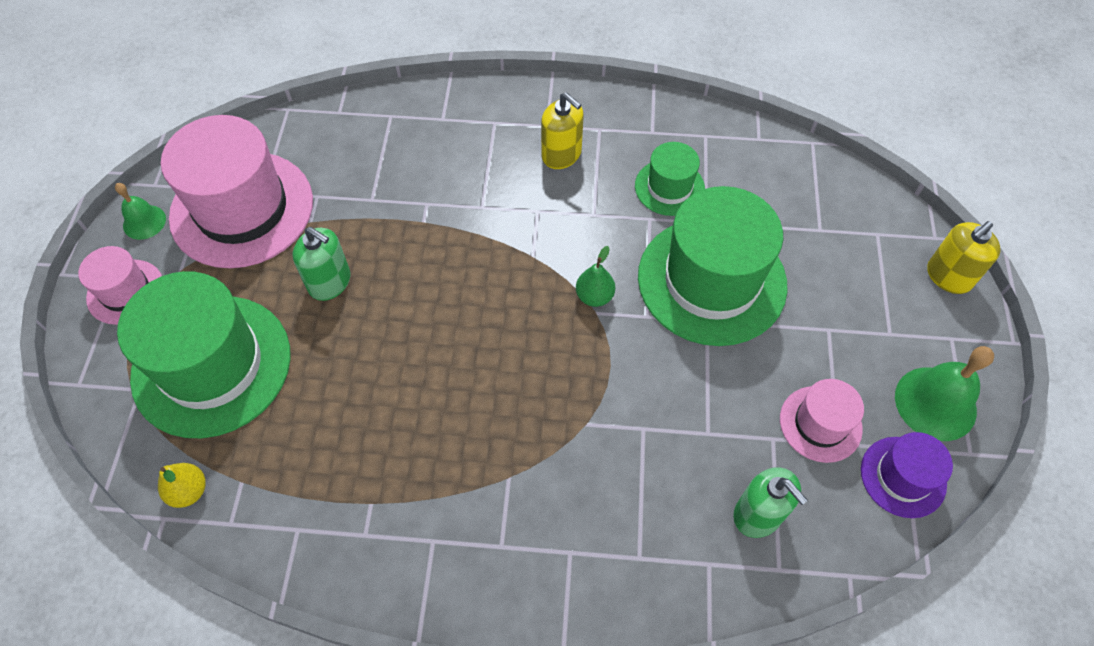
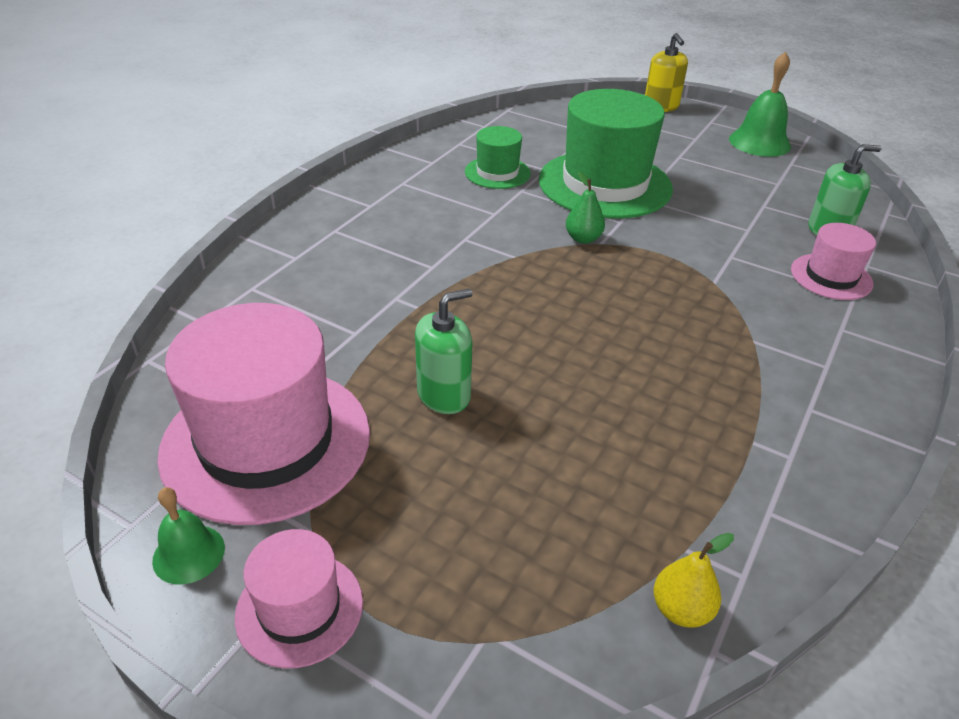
camera: 65 degrees left, 20 degrees down
green hat [117,271,291,438] -> none
yellow soap dispenser [541,92,584,169] -> none
pink hat [780,379,864,463] -> pink hat moved to [791,223,876,300]
purple hat [861,432,953,518] -> none

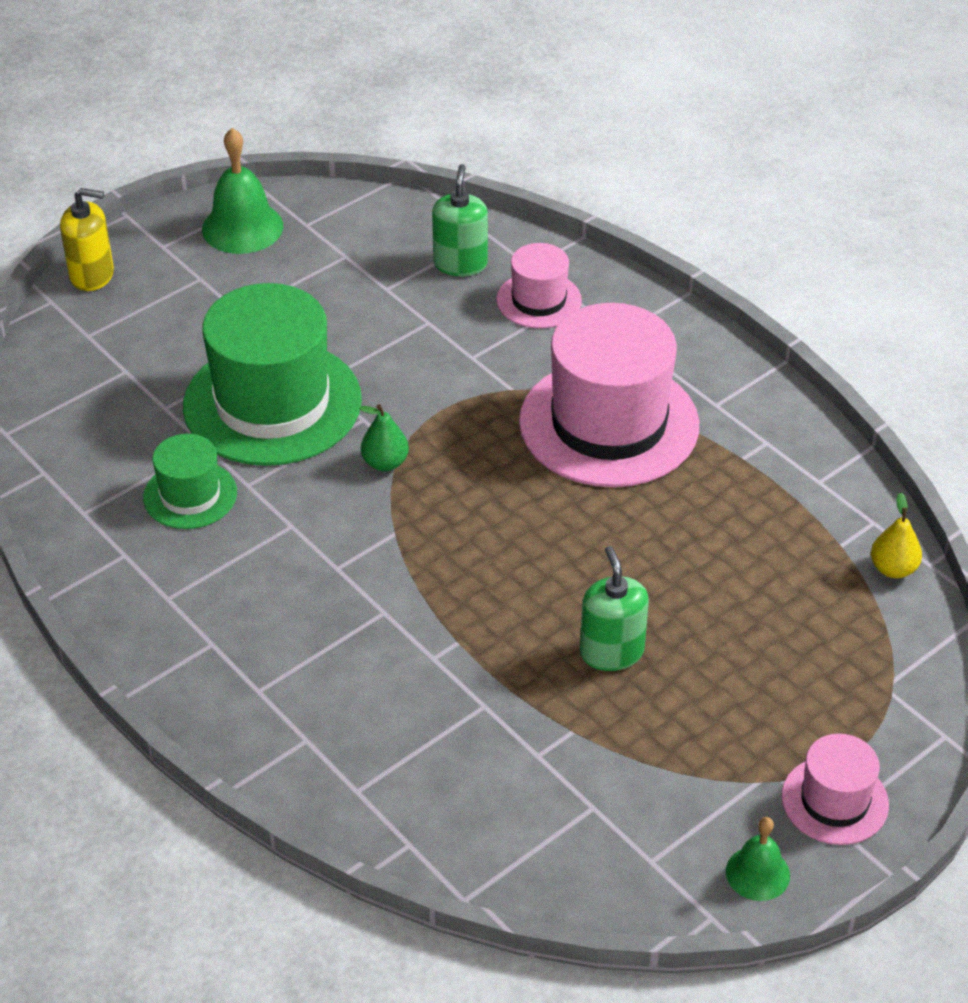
camera: 70 degrees left, 5 degrees up
pink hat [157,303,370,525] -> pink hat moved to [519,303,699,487]

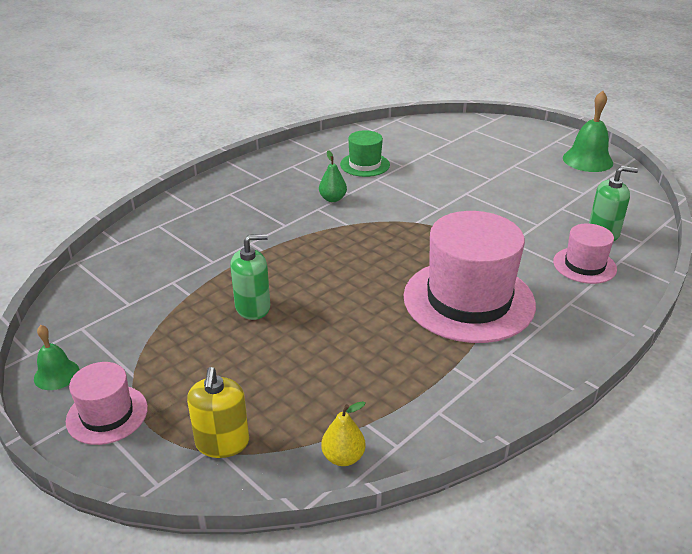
camera: 85 degrees right, 10 degrees down
yellow soap dispenser [60,188,114,291] -> yellow soap dispenser moved to [187,367,249,458]
green hat [183,283,362,466] -> none
green pear [359,404,409,471] -> green pear moved to [319,150,347,202]

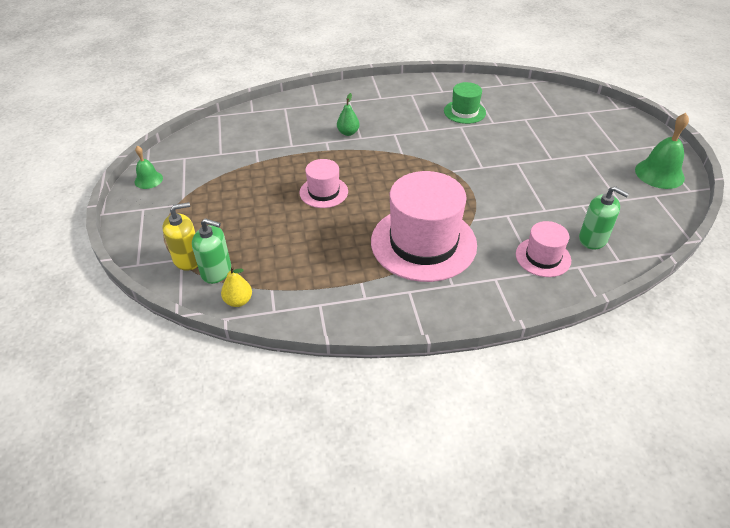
camera: 35 degrees right, 10 degrees up
pink hat [66,362,148,445] -> pink hat moved to [299,159,348,208]
yellow soap dispenser [187,367,249,458] -> yellow soap dispenser turned 150 degrees counterclockwise [162,202,198,271]
green soap dispenser [230,234,270,320] -> green soap dispenser moved to [192,218,231,284]
green pear [319,150,347,202] -> green pear moved to [337,93,360,136]

